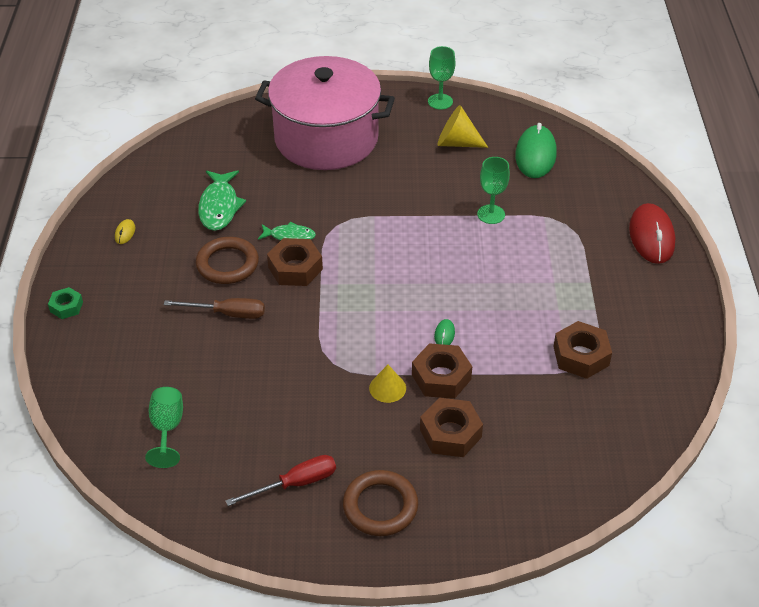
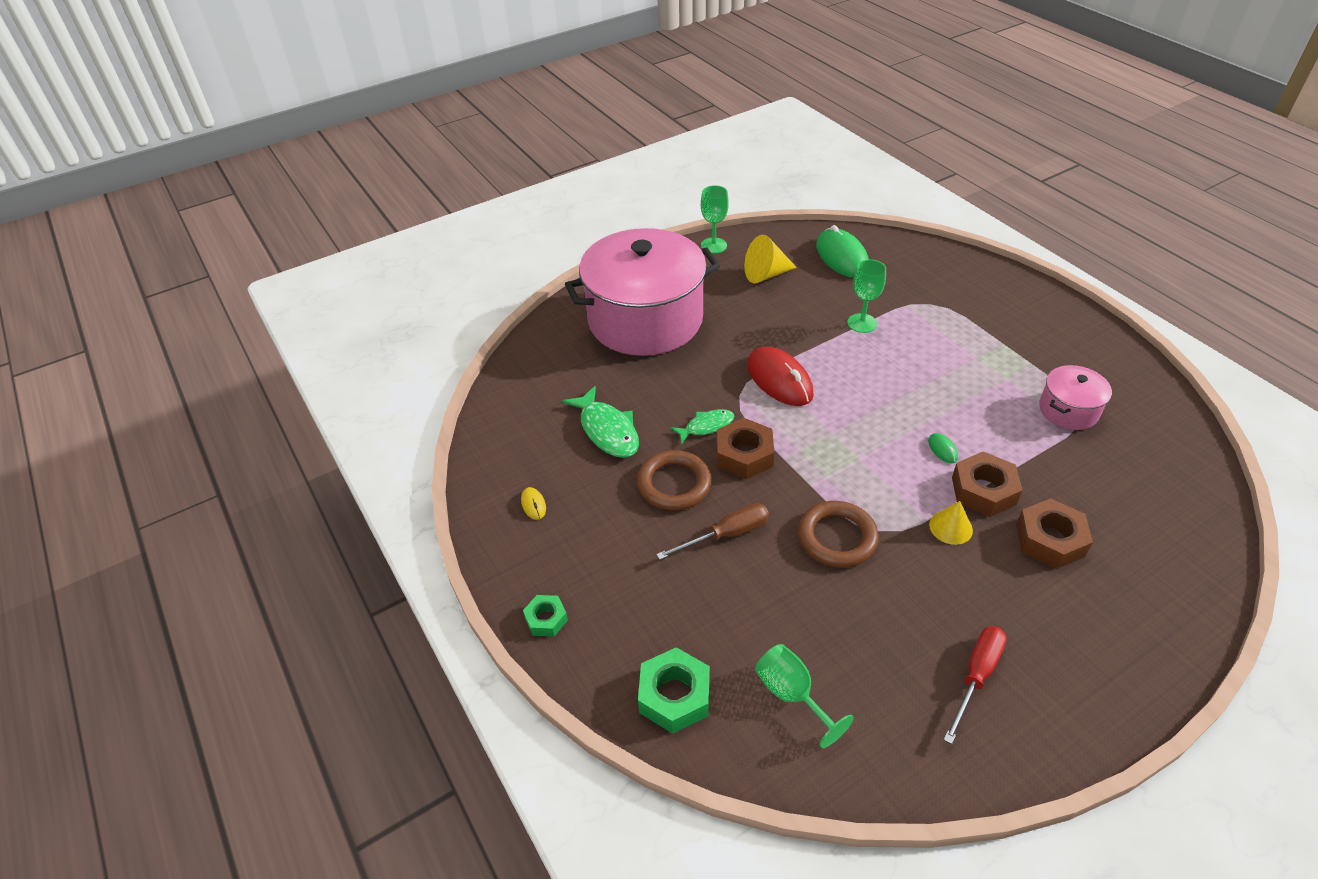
camera: 30 degrees left, 0 degrees up
brown ring [343,470,418,536] -> brown ring moved to [798,501,879,568]
brown nut [553,321,612,379] -> pink pot [1039,365,1112,430]
red mouse [629,203,675,264] -> red mouse moved to [747,347,814,406]
none -> green nut [638,647,710,734]

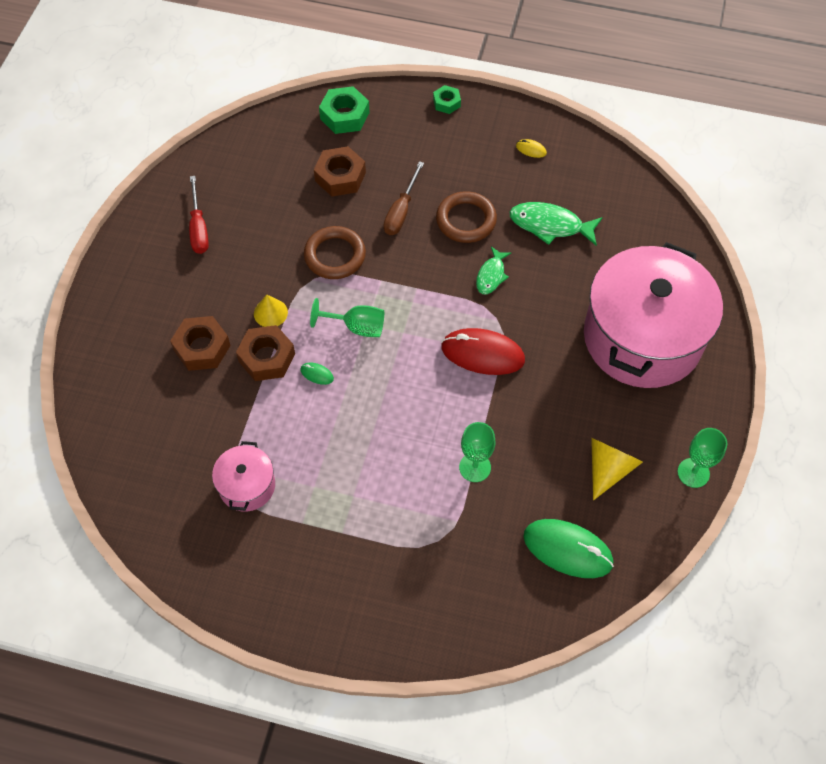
camera: 135 degrees right, 15 degrees up
brown nut [717,418,775,479] -> brown nut moved to [314,146,366,197]
green goblet [755,644,854,748] -> green goblet moved to [310,298,384,337]

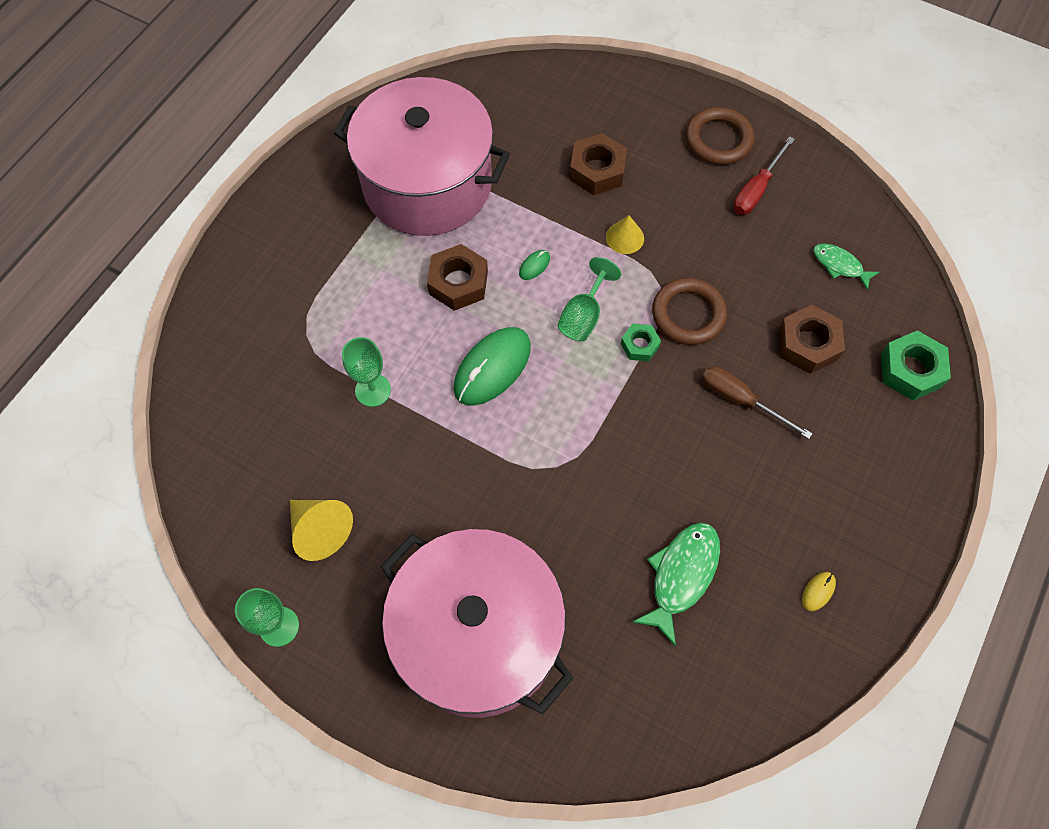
camera: 105 degrees right, 5 degrees up
red screwdriver [189,176,209,254] -> red screwdriver turned 60 degrees counterclockwise [733,136,795,215]
pink pot [212,441,275,512] -> pink pot [334,77,510,236], size x2.27
brown nut [236,325,295,381] -> brown nut moved to [427,244,488,311]
green nut [433,85,461,114] -> green nut moved to [621,324,661,361]
brown ring [436,191,497,243] -> brown ring moved to [686,107,754,165]
red mouse [441,328,525,375] -> none
green fish [476,247,511,295] -> green fish moved to [813,243,880,291]
green mouse [523,519,614,578] -> green mouse moved to [453,327,531,406]

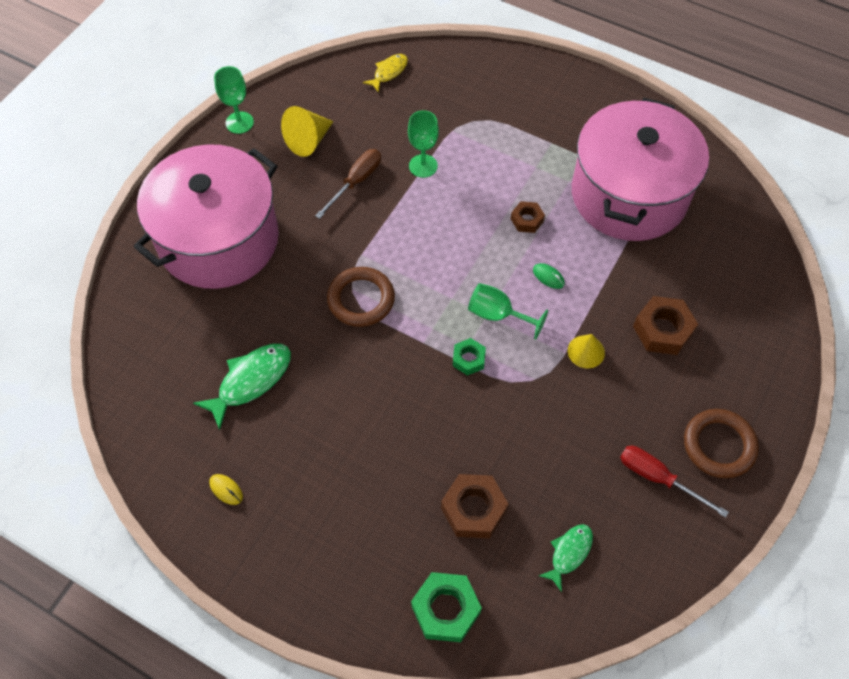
camera: 90 degrees right, 5 degrees down
brown nut [427,244,488,311] -> brown nut [511,201,545,233], size x0.59
green mouse [453,327,531,406] -> none
green fish [632,522,720,647] -> green fish turned 75 degrees counterclockwise [193,344,291,430]
brown ring [652,278,727,345] -> brown ring moved to [327,267,395,327]
brown screwdriver [701,366,813,439] -> brown screwdriver moved to [315,149,381,219]
none -> yellow fish [363,54,408,93]

